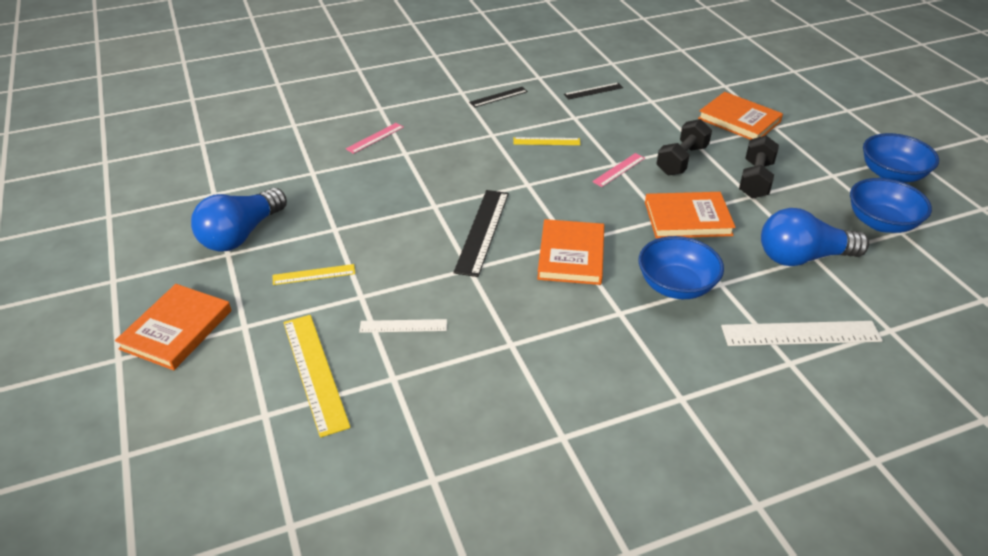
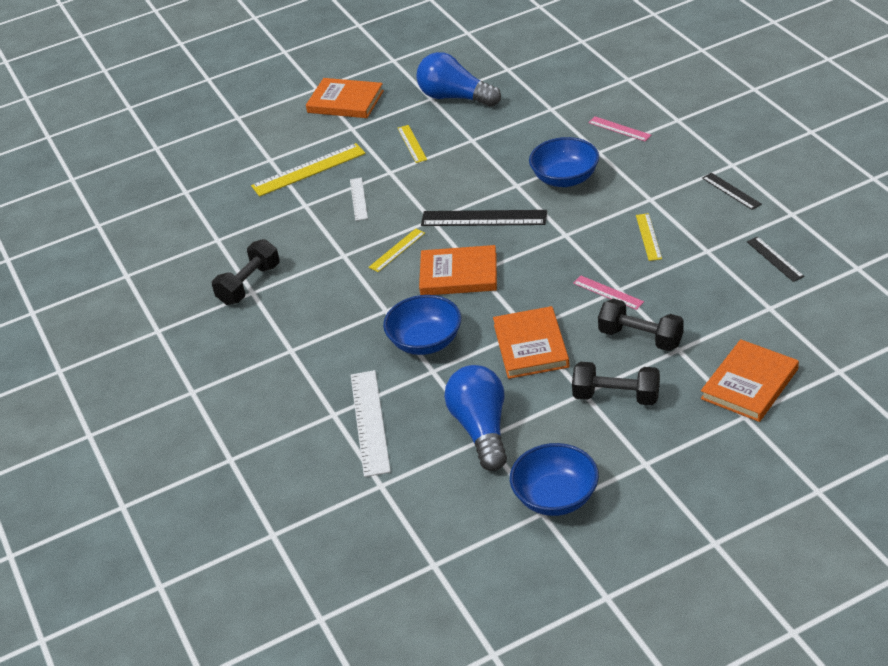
camera: 90 degrees right, 0 degrees up
blue bowl [863,133,939,182] -> blue bowl moved to [529,137,599,187]
none -> black dumbbell [212,239,280,305]
none -> yellow ruler [368,229,425,272]

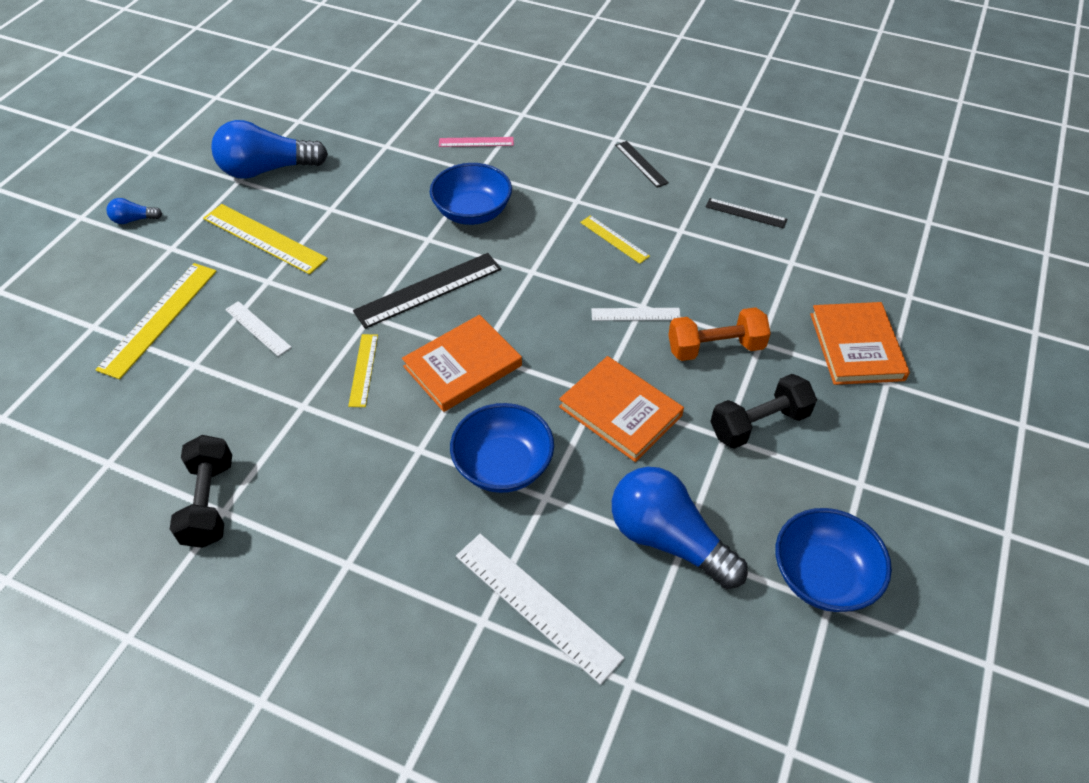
camera: 45 degrees left, 10 degrees up
orange book [306,78,384,118] -> blue light bulb [107,198,162,224]
yellow ruler [398,125,427,163] -> yellow ruler [203,204,328,275], size x1.76
pink ruler [573,275,644,310] -> white ruler [591,308,681,321]
black dumbbell [598,299,684,351] -> orange dumbbell [668,307,771,361]
black ruler [702,173,762,210] -> black ruler turned 45 degrees clockwise [615,141,669,188]

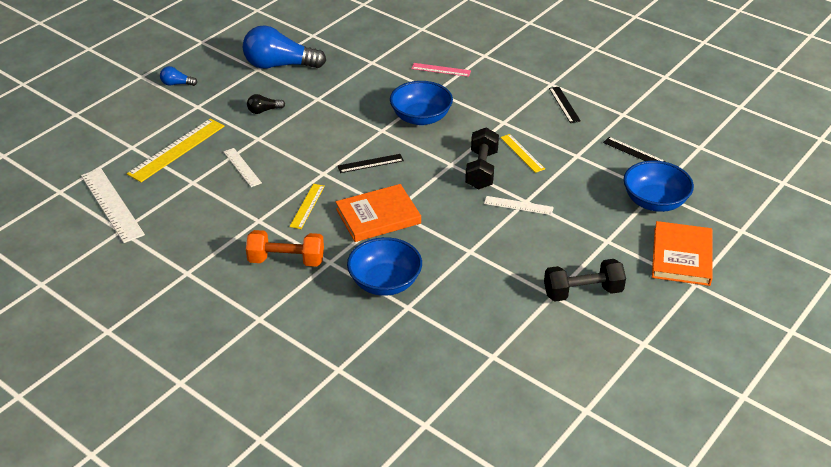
camera: 15 degrees right, 10 degrees down
black dumbbell [170,435,232,548] -> black dumbbell moved to [465,128,499,190]
yellow ruler [203,204,328,275] -> black light bulb [247,94,285,114]
black ruler [353,253,501,329] -> black ruler [338,154,404,173], size x0.57
white ruler [456,534,625,685] -> white ruler moved to [81,168,145,243]
orange book [559,356,684,462] -> none
blue light bulb [612,467,748,589] -> none
orange dumbbell [668,307,771,361] -> orange dumbbell moved to [246,230,324,267]
blue bowl [775,508,892,612] -> blue bowl moved to [623,161,694,212]

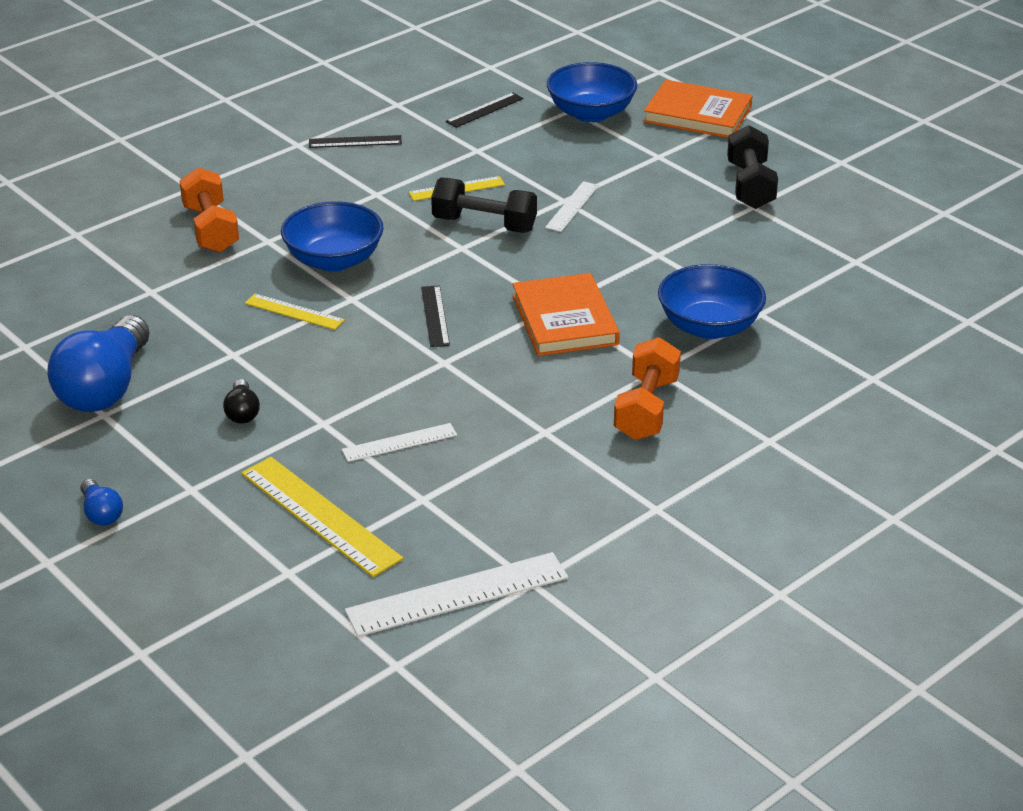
camera: 80 degrees left, 5 degrees down
blue light bulb [160,66,197,86] -> blue light bulb turned 45 degrees counterclockwise [81,479,123,526]
yellow ruler [289,184,325,229] -> yellow ruler moved to [245,293,345,330]
pink ruler [411,63,471,77] -> orange dumbbell [179,167,239,253]

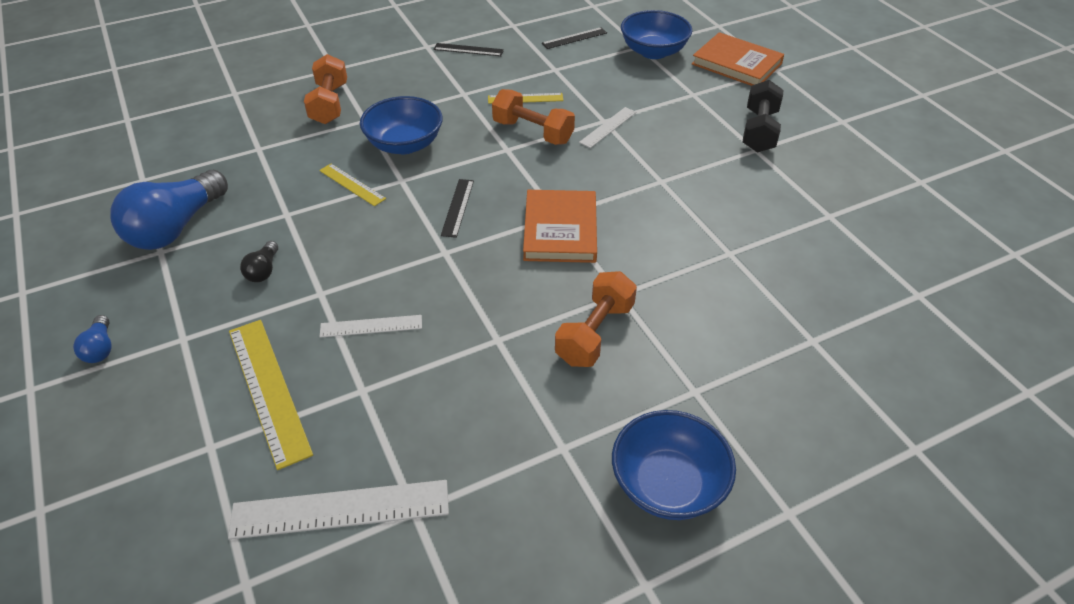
camera: 15 degrees right, 10 degrees up
black dumbbell [431,178,537,233] -> orange dumbbell [492,89,575,145]
blue bowl [658,264,766,339] -> blue bowl moved to [612,410,736,520]

